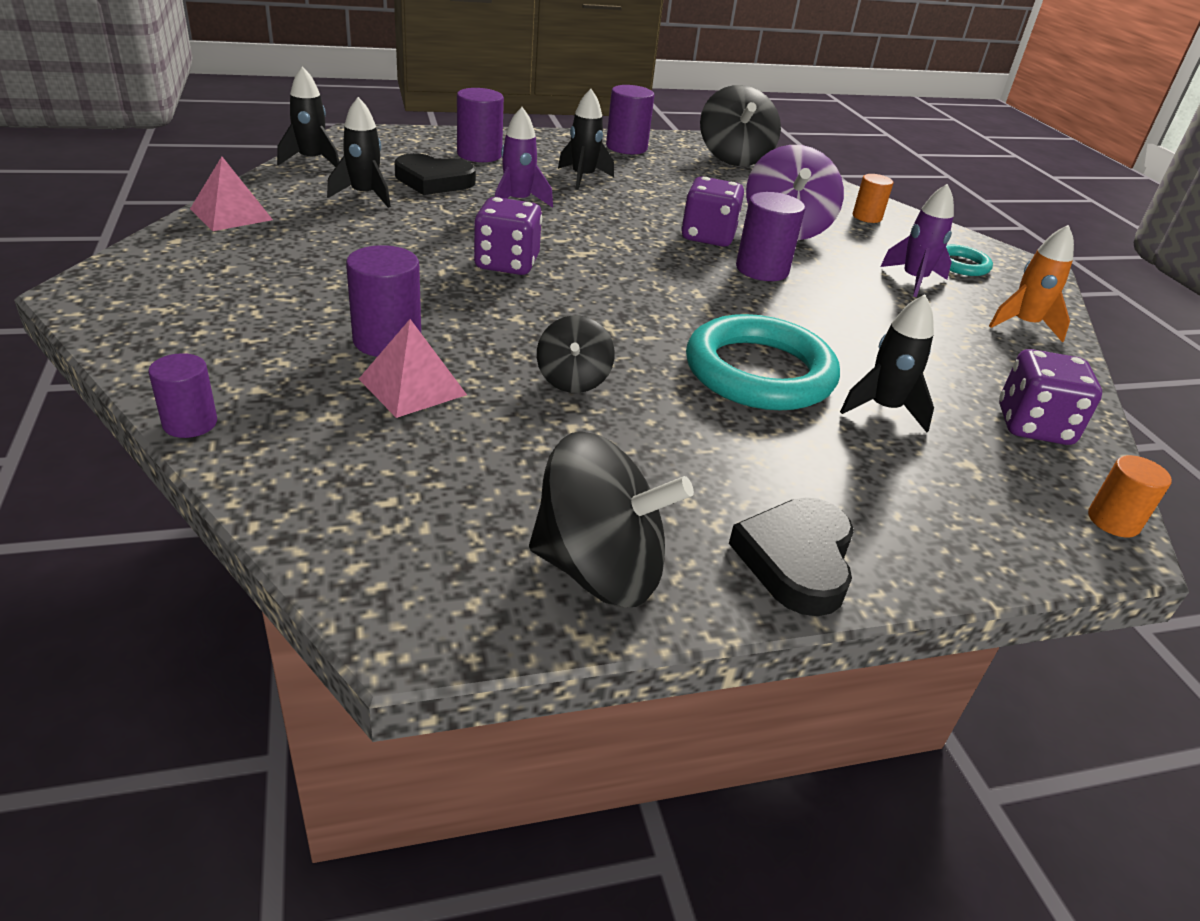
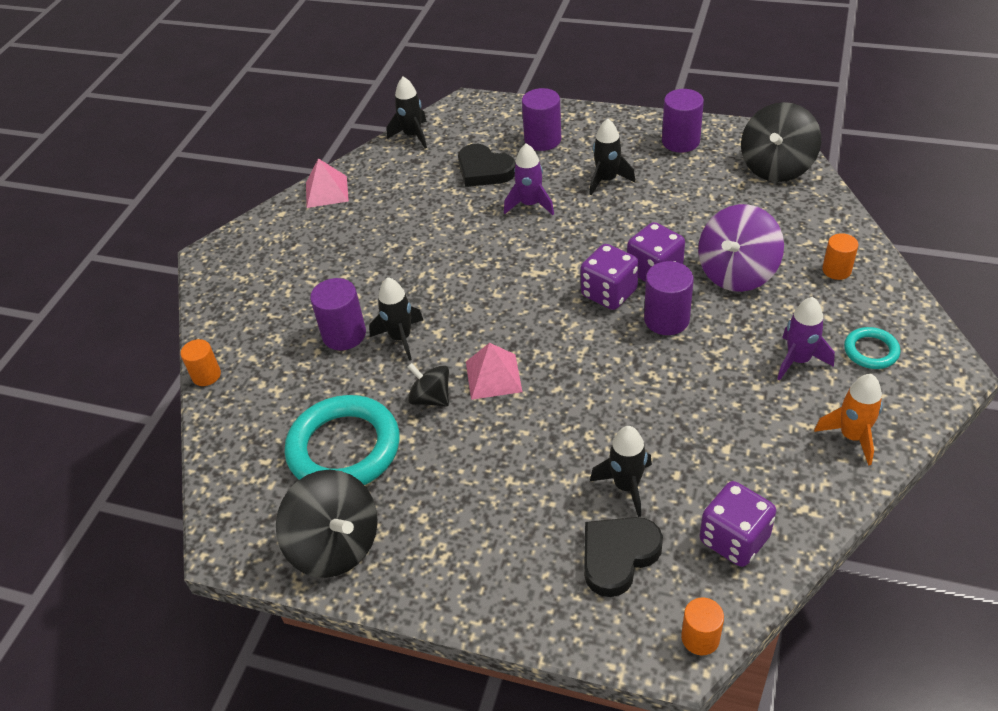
camera: 40 degrees right, 10 degrees up
purple cylinder [148,353,217,438] -> orange cylinder [181,339,221,386]
black rocket [327,97,391,208] -> black rocket moved to [369,277,423,360]
pink pyramid [359,319,467,418] -> pink pyramid moved to [466,343,522,400]
purple dice [473,197,542,275] -> purple dice moved to [580,244,639,310]
black spinning top [537,316,614,393] -> black spinning top turned 90 degrees clockwise [408,363,449,407]
turquoise ring [686,314,840,410] -> turquoise ring moved to [285,395,400,485]
black heart [729,497,854,616] -> black heart moved to [584,517,663,597]

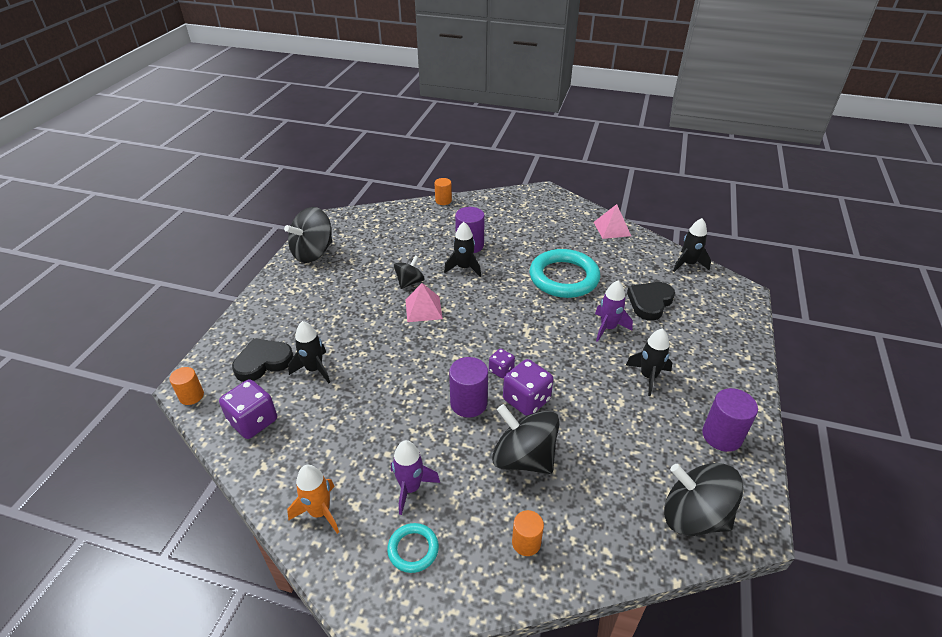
camera: 85 degrees right, 5 degrees down
turquoise ring [285,395,400,485] -> turquoise ring moved to [530,249,600,298]
purple cylinder [522,88,561,151] -> none
purple dice [580,244,639,310] -> purple dice [489,348,515,379], size x0.56
black heart [584,517,663,597] -> black heart turned 75 degrees counterclockwise [232,338,293,382]
purple spinning top [698,204,784,292] -> black spinning top [492,404,560,474]

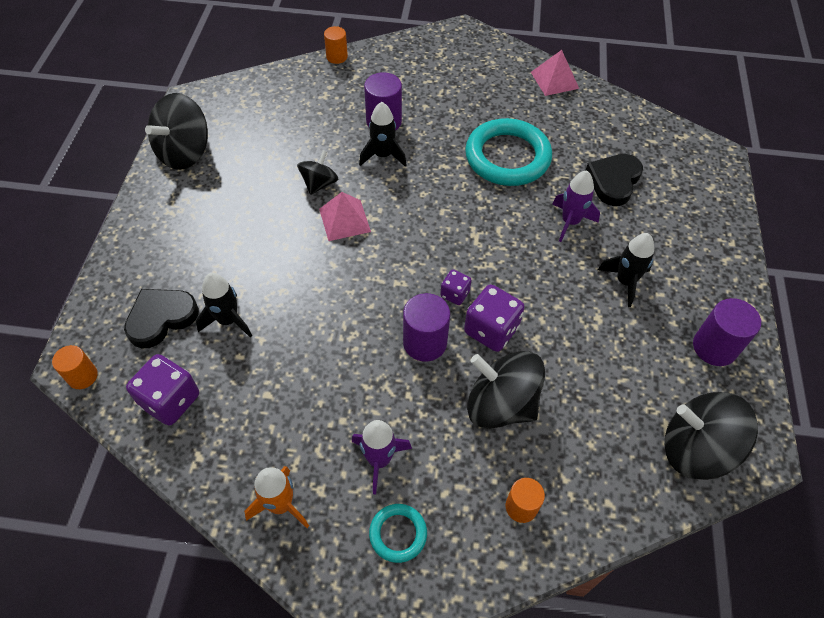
camera: 10 degrees left, 15 degrees up
black rocket [673,218,711,272] -> none

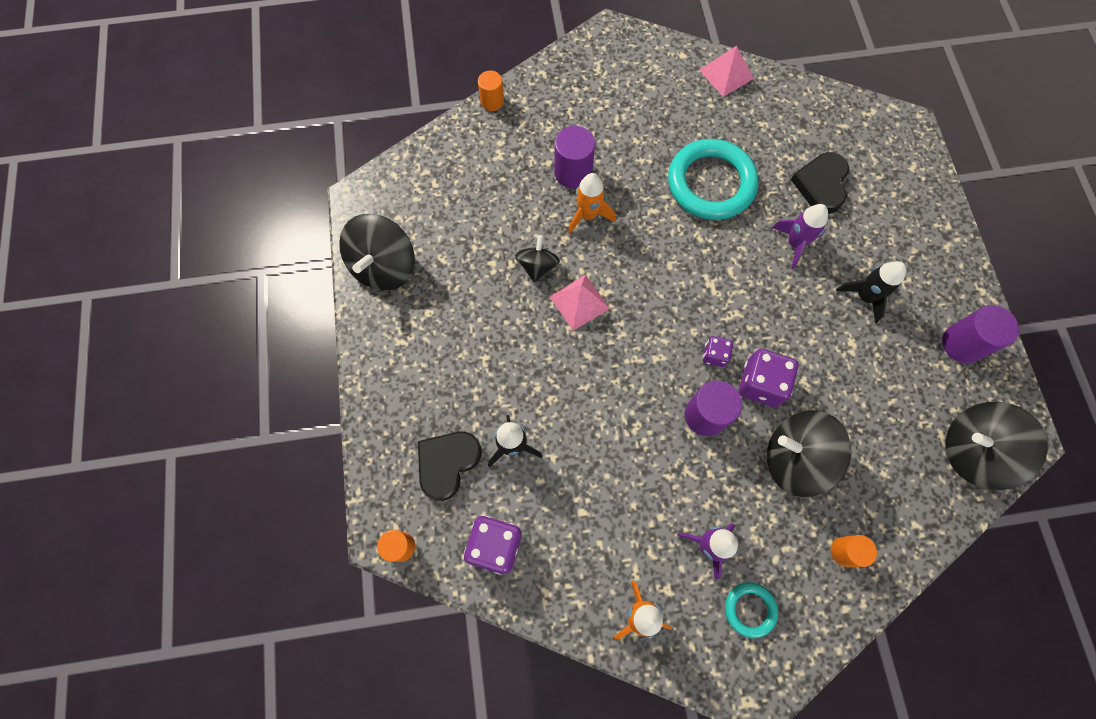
camera: 15 degrees left, 15 degrees up
black rocket [359,102,406,167] -> orange rocket [568,173,616,233]

